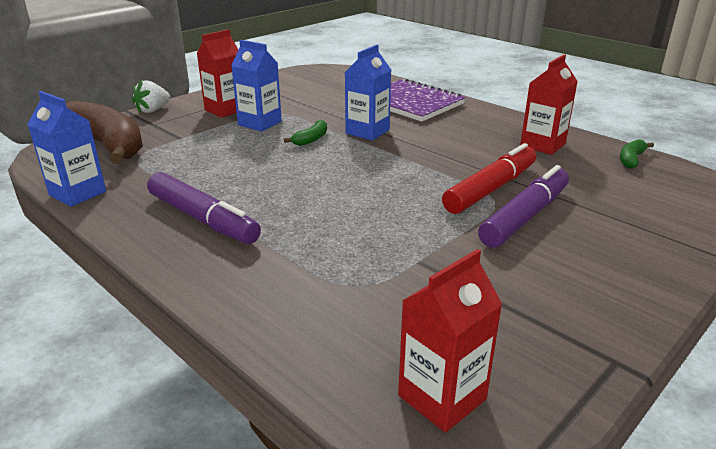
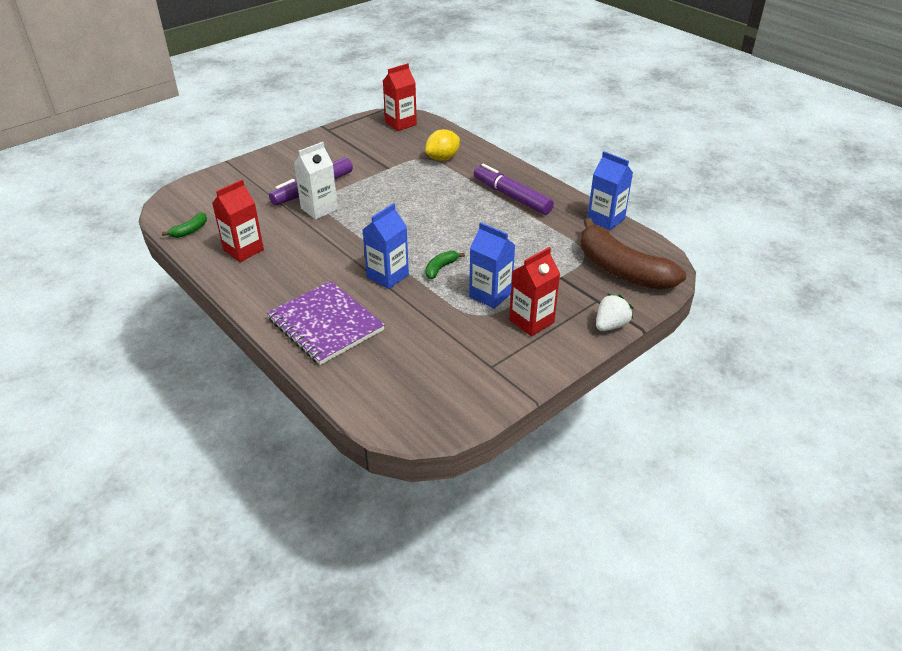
camera: 175 degrees left, 10 degrees up
red marker [442,143,536,214] -> white carton [294,142,338,220]
none -> yellow lemon [425,129,460,161]

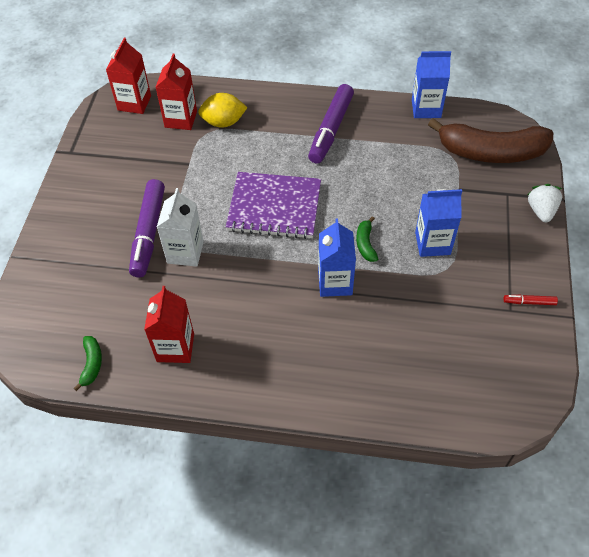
camera: 40 degrees left, 15 degrees up
purple notebook [267,281,385,365] -> purple notebook moved to [226,172,321,239]
yellow lemon [425,129,460,161] -> yellow lemon turned 75 degrees clockwise [198,93,248,128]
purple marker [474,163,554,215] -> purple marker turned 75 degrees counterclockwise [308,84,354,164]
red carton [509,247,560,336] -> red carton moved to [156,54,197,130]
none -> red marker [504,295,558,305]

